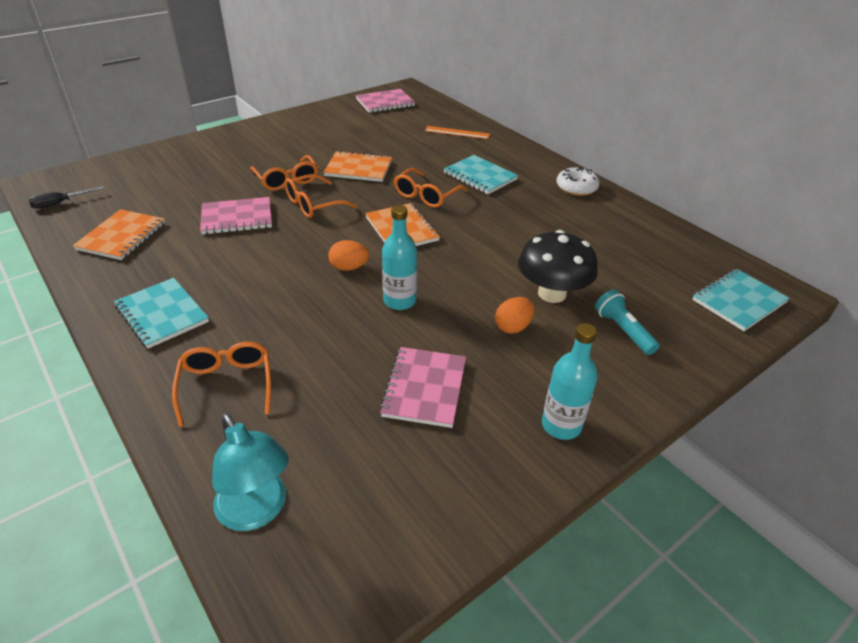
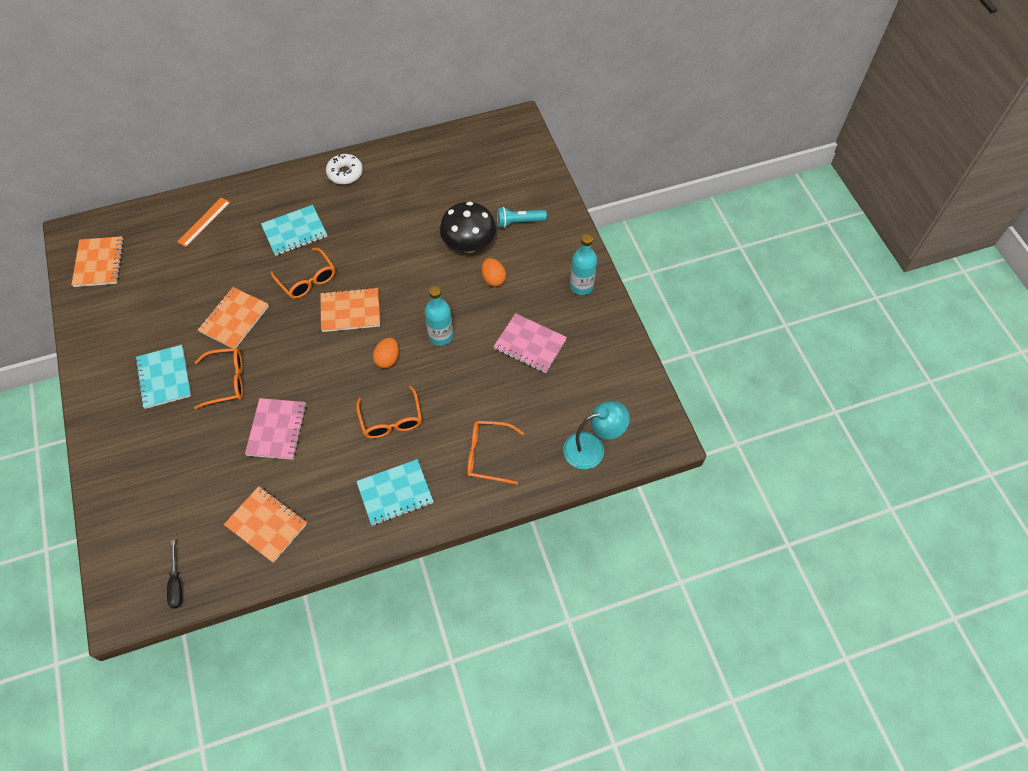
camera: 70 degrees left, 20 degrees up
orange glasses [285,174,357,218] -> orange glasses moved to [356,386,422,439]
pink notebook [356,89,415,113] -> orange notebook [71,236,124,287]
turquoise notebook [692,269,790,331] -> turquoise notebook moved to [135,345,191,409]

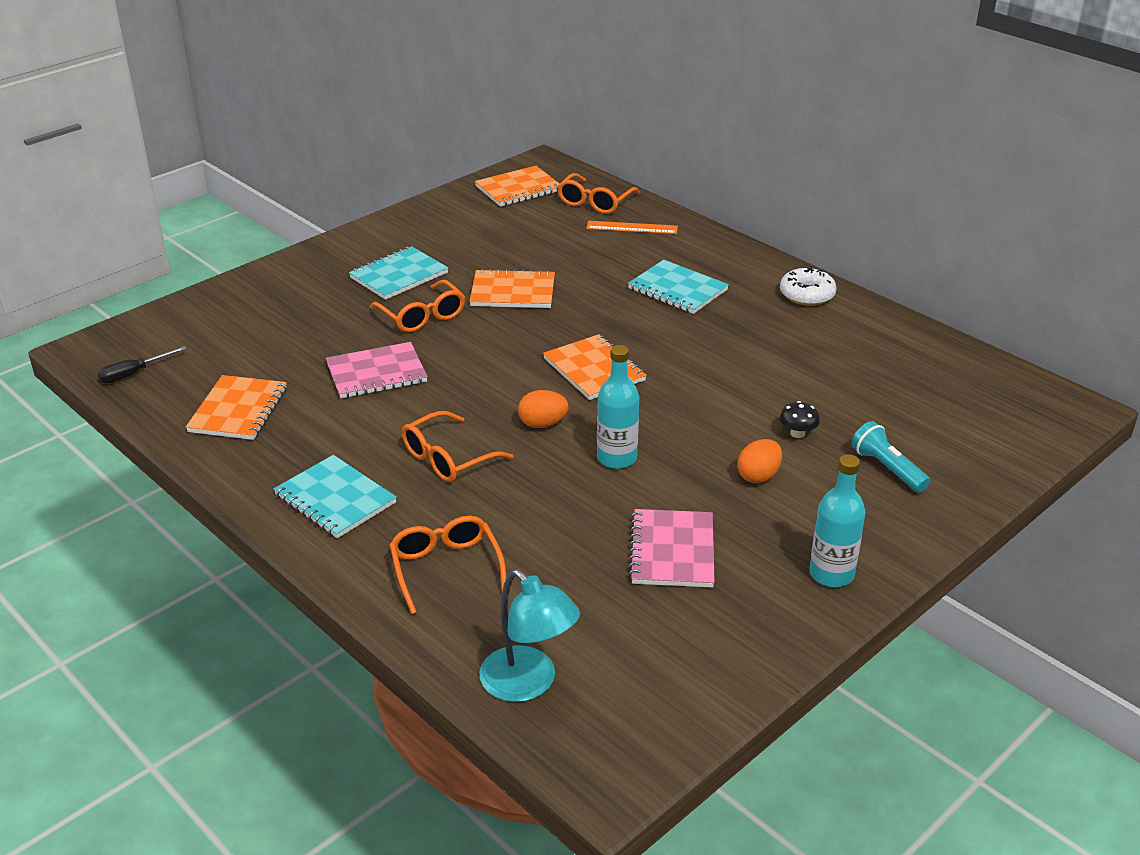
camera: 65 degrees right, 25 degrees down
orange glasses [270,248,335,299] -> orange glasses moved to [557,173,640,214]
black mushroom [440,202,496,253] -> black mushroom [779,401,820,438], size x0.42

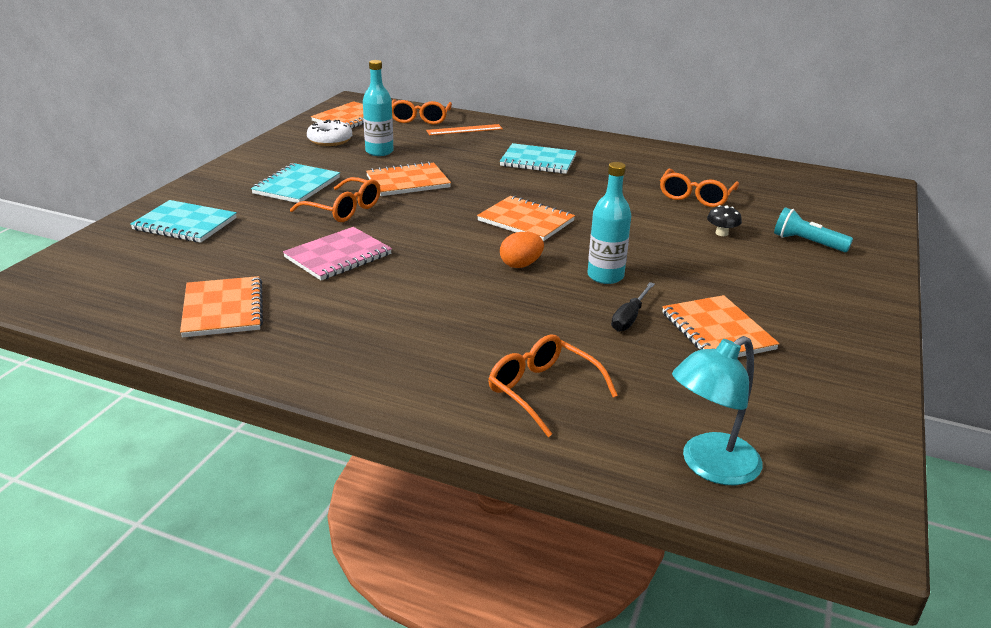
camera: 25 degrees left, 5 degrees down
black screwdriver [97,346,187,383] -> black screwdriver moved to [611,282,655,332]
turquoise notebook [274,455,397,538] -> turquoise notebook moved to [130,200,237,243]
orange glasses [402,411,514,482] -> orange glasses moved to [660,169,739,207]
turquoise lamp [479,569,580,702] -> turquoise lamp turned 120 degrees clockwise [672,336,763,485]
pink notebook [629,509,715,588] -> orange notebook [662,295,780,357]
orange egg [737,439,782,483] -> none
white donut [780,268,837,306] -> white donut moved to [307,120,352,146]
turquoise bottle [809,454,865,587] -> turquoise bottle moved to [363,60,393,156]

